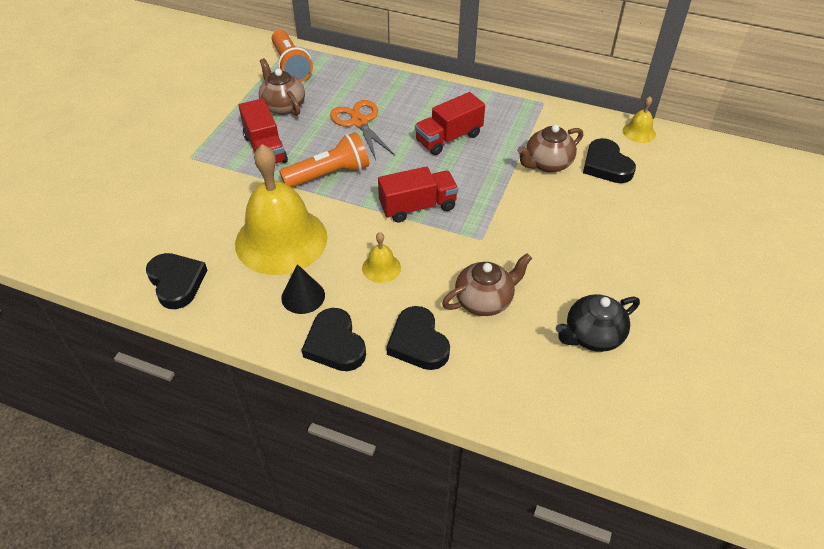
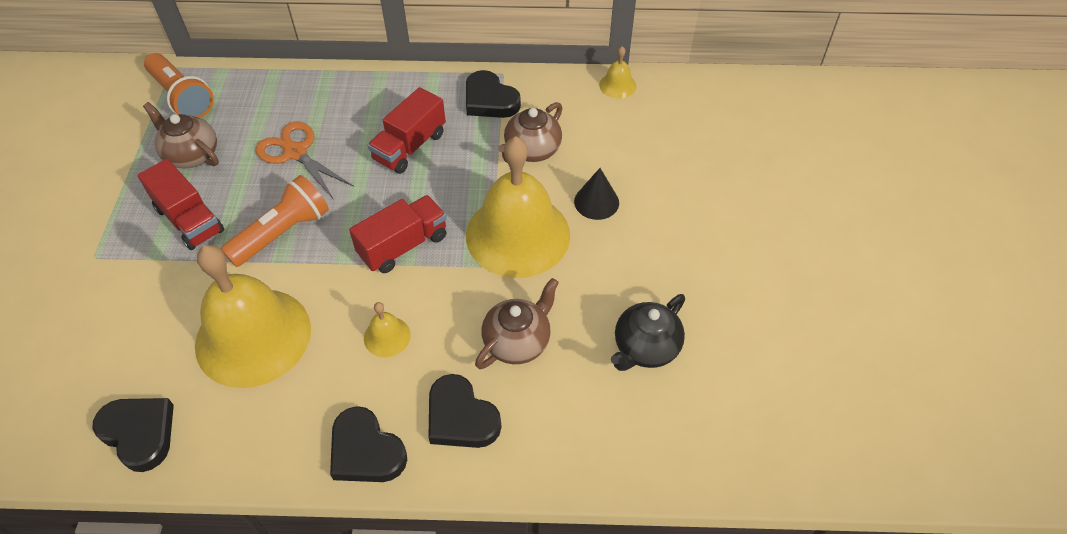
camera: 20 degrees left, 5 degrees up
black cone [281,264,325,314] -> black cone moved to [574,168,619,220]
black heart [583,138,636,183] -> black heart moved to [466,70,521,118]
none -> yellow bell [466,136,570,278]

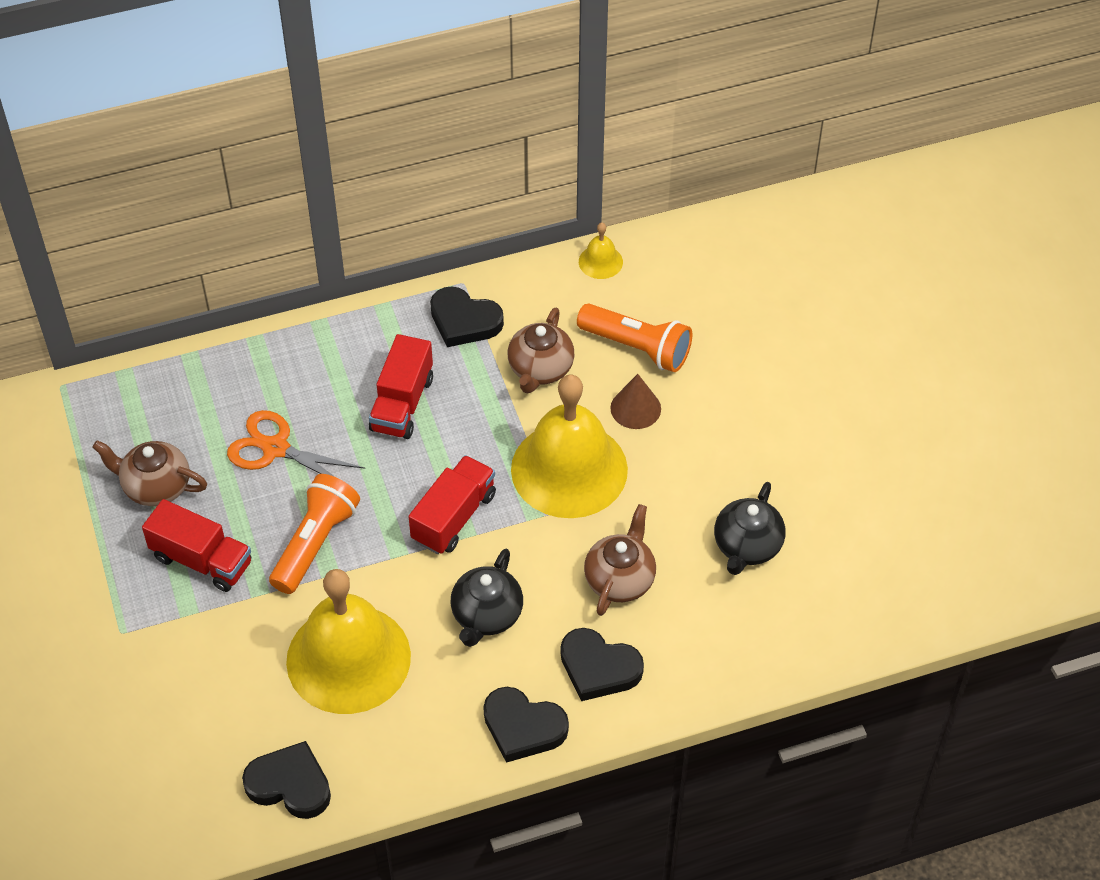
camera: 20 degrees left, 0 degrees up
orange flashlight [144,53,214,118] -> orange flashlight moved to [577,304,692,372]
yellow bell [364,302,411,357] -> black teapot [450,549,523,647]
black cone [574,168,619,220] -> brown cone [610,374,661,429]

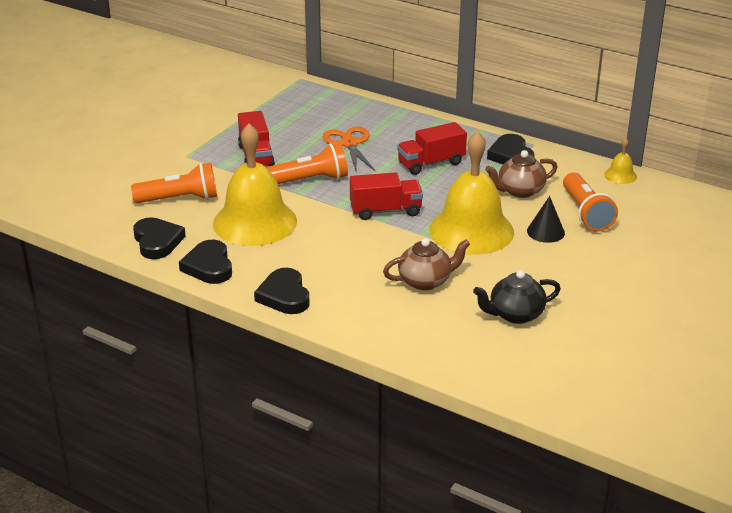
camera: 50 degrees right, 20 degrees down
brown teapot [92,440,207,506] -> none
black teapot [450,549,523,647] -> none
black heart [561,628,644,701] -> black heart moved to [179,240,232,284]
brown cone [610,374,661,429] -> black cone [527,196,565,243]
none -> orange flashlight [131,163,217,203]

